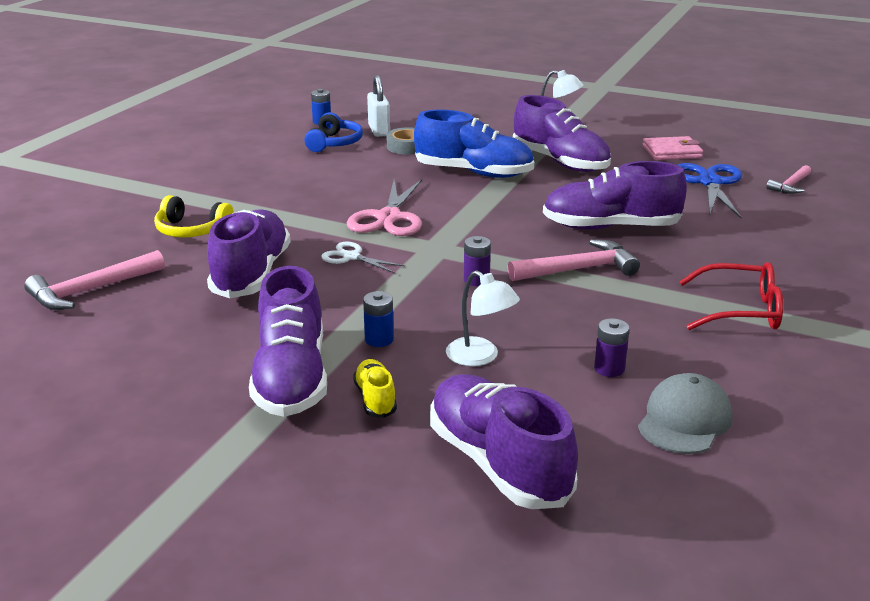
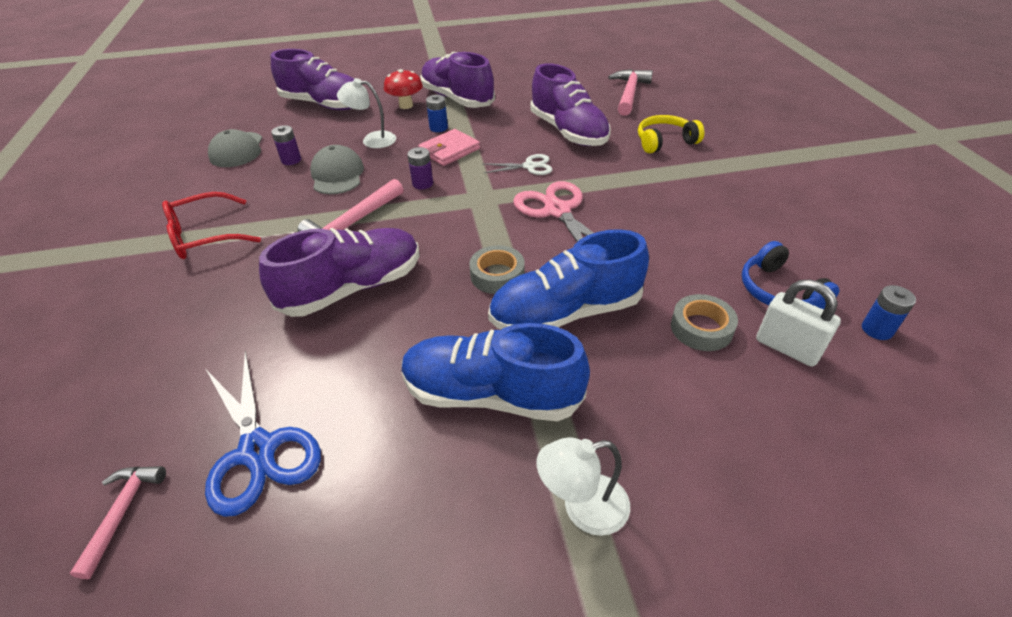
camera: 145 degrees right, 15 degrees up
yellow shoe [353,359,397,418] -> red mushroom [384,69,423,109]
purple shoe [513,95,611,172] -> blue shoe [402,323,590,421]
pink wallet [642,136,703,160] -> pink wallet moved to [418,129,480,166]
none -> grey cap [310,145,364,194]
none -> grey tape [469,245,525,294]

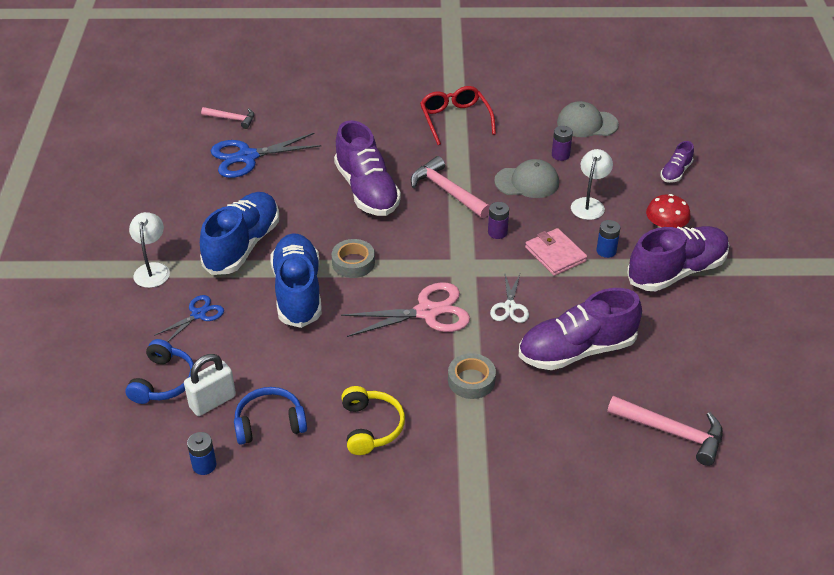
camera: 100 degrees right, 0 degrees up
purple shoe [271,49,354,110] -> purple shoe [661,141,694,183], size x0.48
yellow headphones [638,115,704,153] -> yellow headphones moved to [341,386,405,455]
grey tape [671,294,738,351] -> grey tape moved to [448,353,496,399]
none -> blue headphones [125,339,194,404]
none -> blue scissors [154,295,224,342]

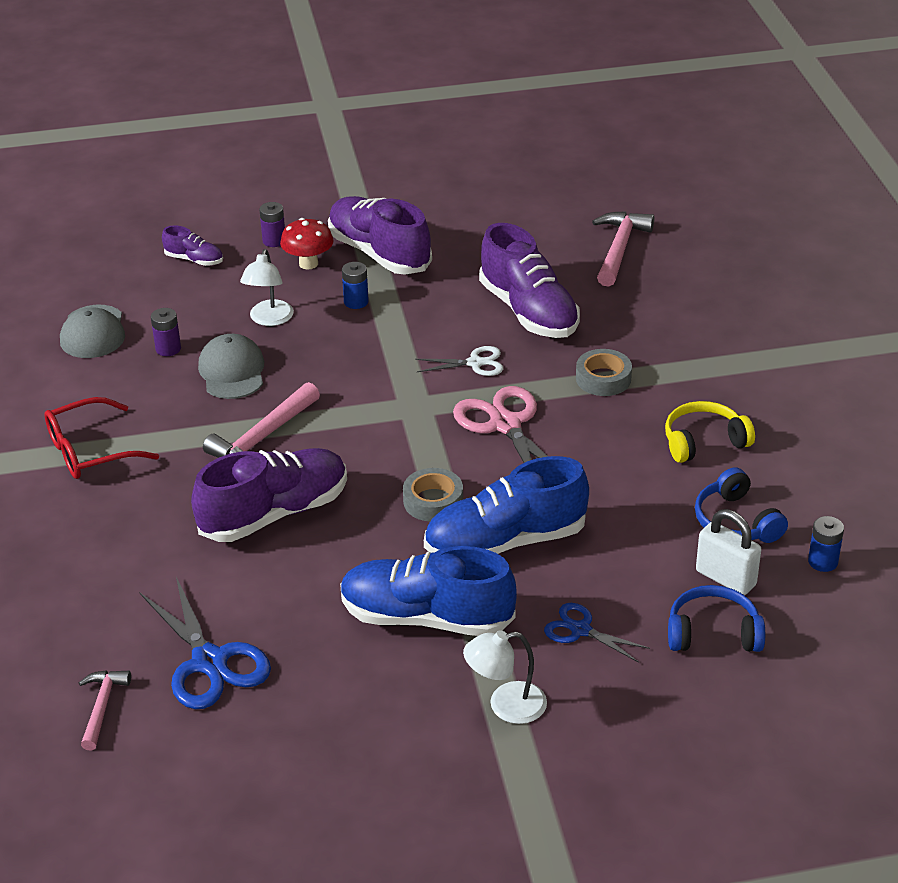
camera: 100 degrees left, 5 degrees down
purple battery [488,202,509,239] -> purple battery moved to [259,202,285,247]
pink wallet [525,228,587,276] -> none
white lamp [571,149,613,220] -> white lamp turned 90 degrees counterclockwise [240,249,294,326]

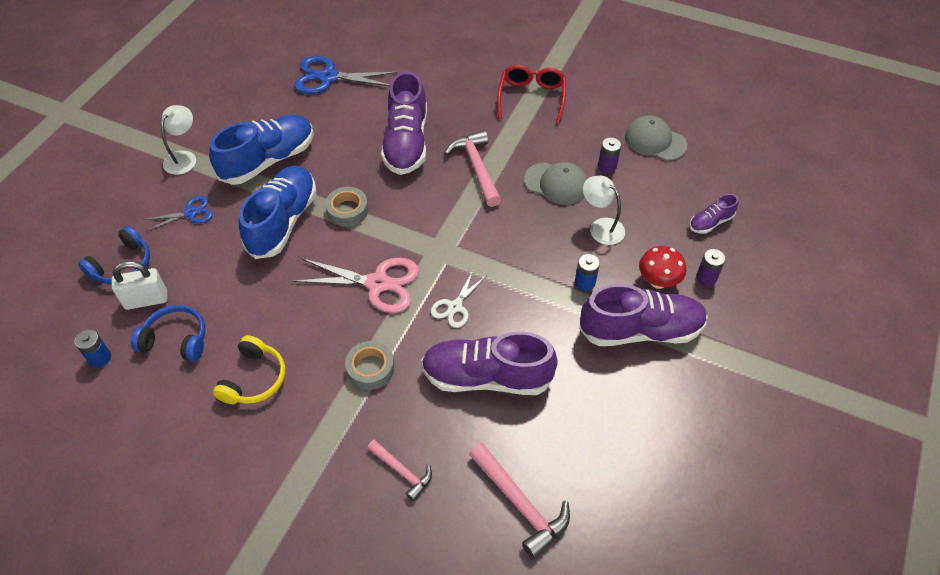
camera: 125 degrees right, 15 degrees up
pink hammer [79,671,131,750] -> pink hammer moved to [367,440,432,501]

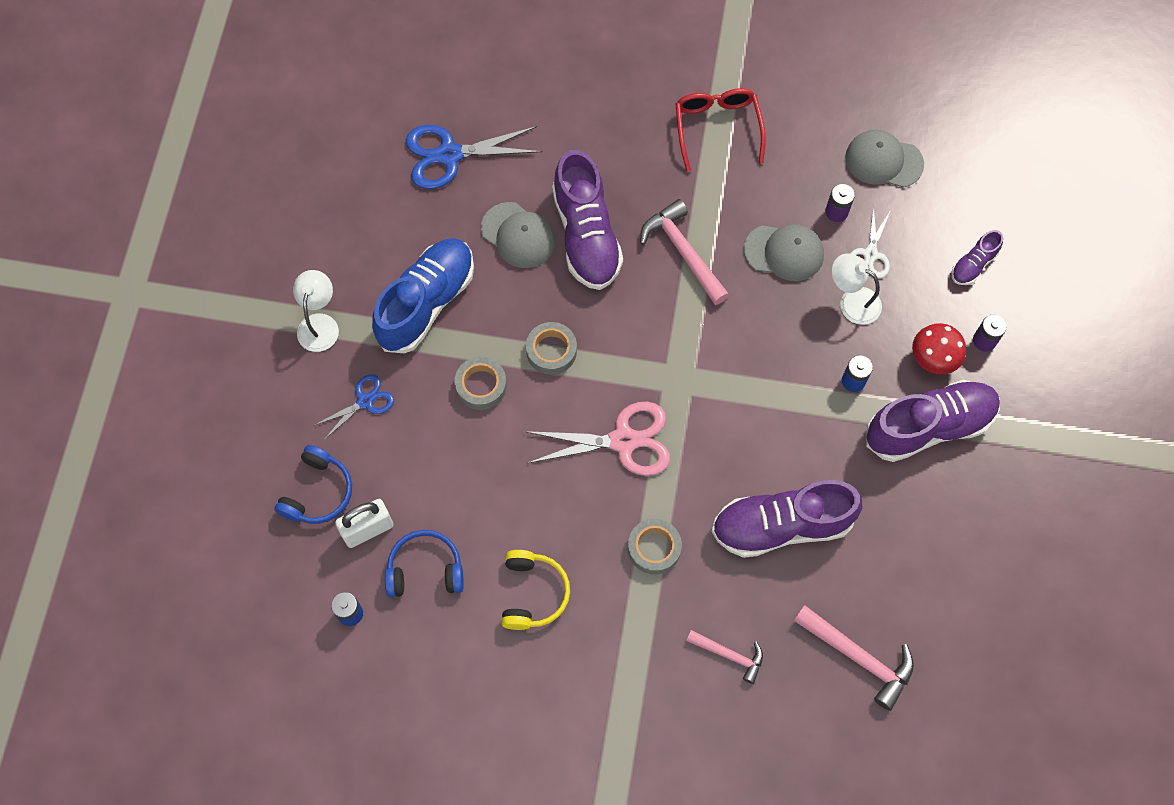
camera: 15 degrees left, 15 degrees up
blue shoe [239,166,316,259] -> grey tape [455,357,507,410]
white scissors [431,271,486,328] -> white scissors moved to [850,206,891,278]
none -> grey cap [481,202,556,268]

